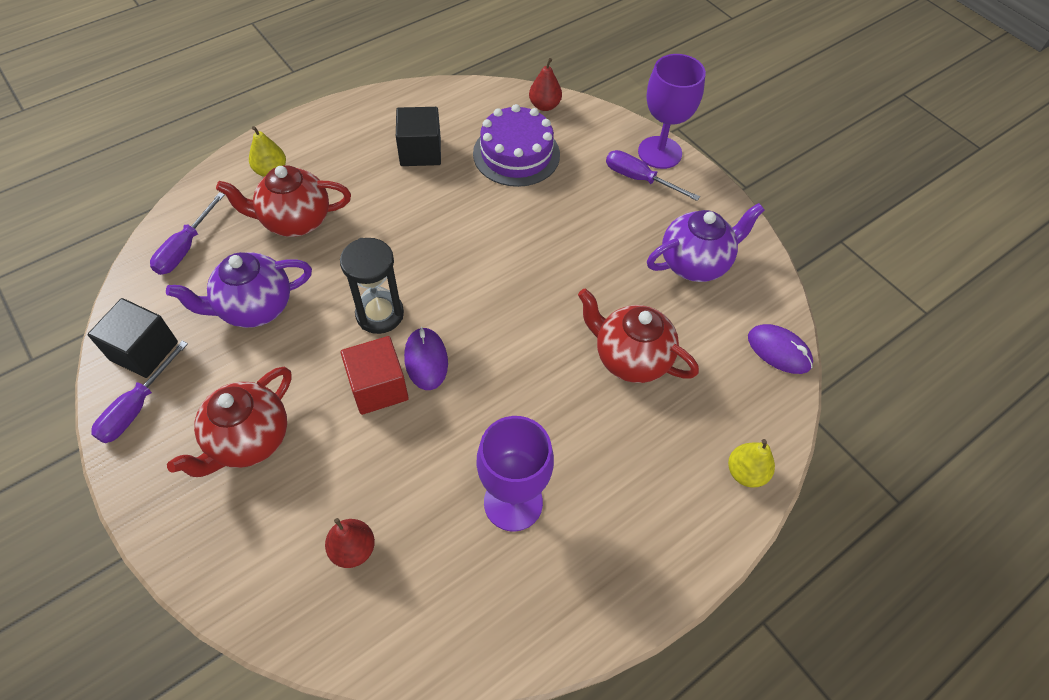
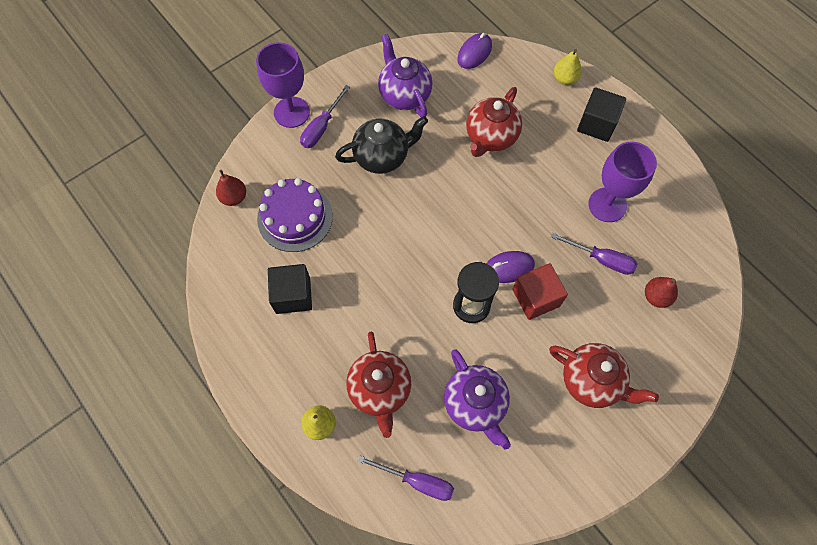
camera: 90 degrees left, 10 degrees up
black cube [88,298,178,378] -> black cube moved to [577,87,626,142]
purple screwdriver [91,341,188,443] -> purple screwdriver moved to [551,233,637,275]
none -> black teapot [335,116,428,174]

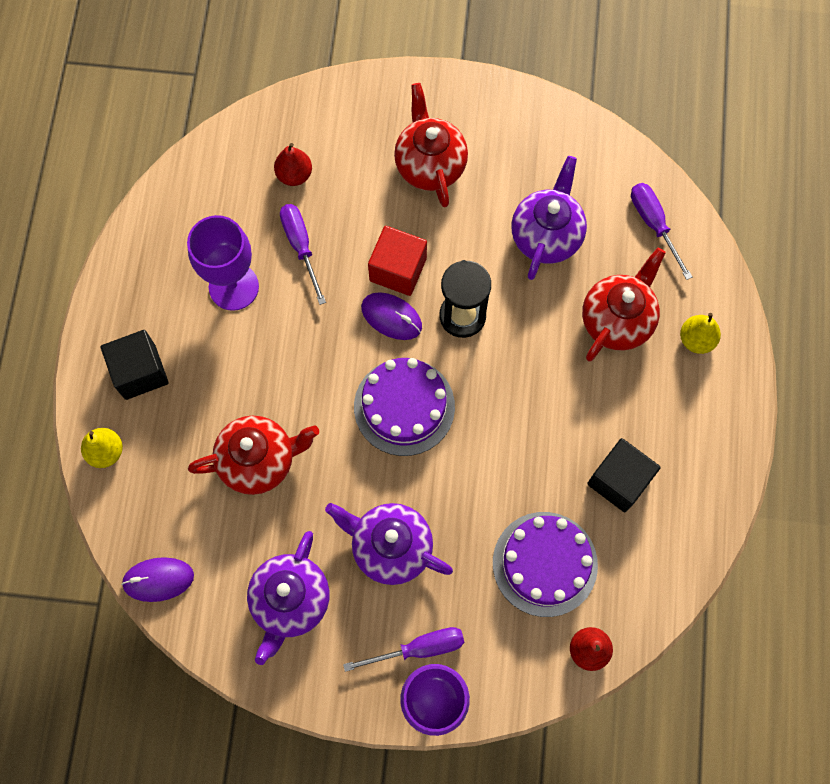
camera: 135 degrees left, 5 degrees up
black teapot [335,116,428,174] -> purple teapot [325,503,453,585]
none -> purple cake [354,358,455,456]

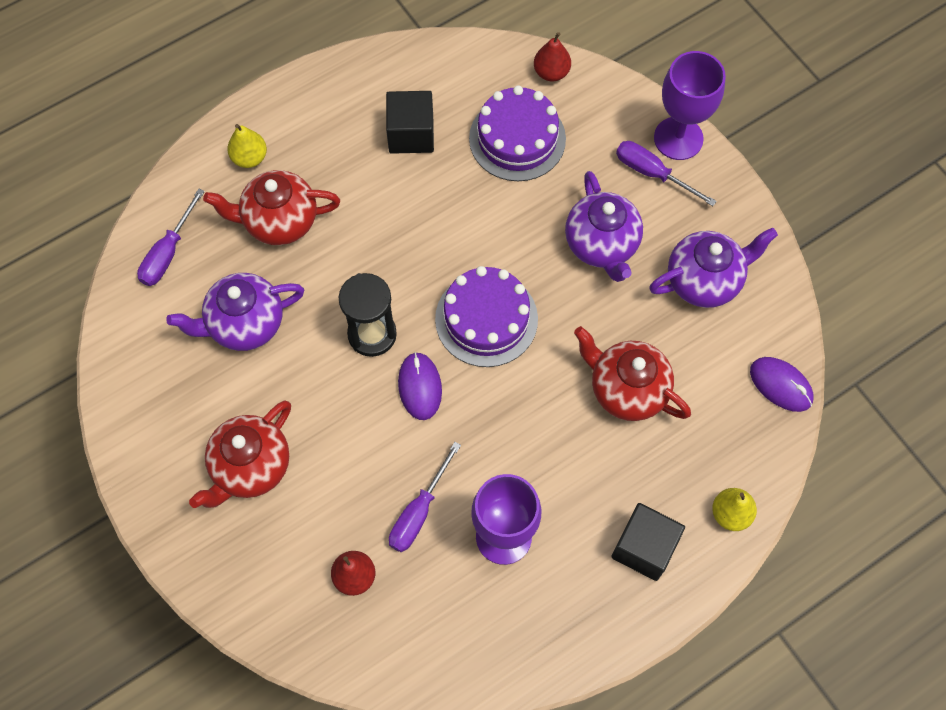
camera: 130 degrees left, 5 degrees down
red cube [368,226,427,296] -> none

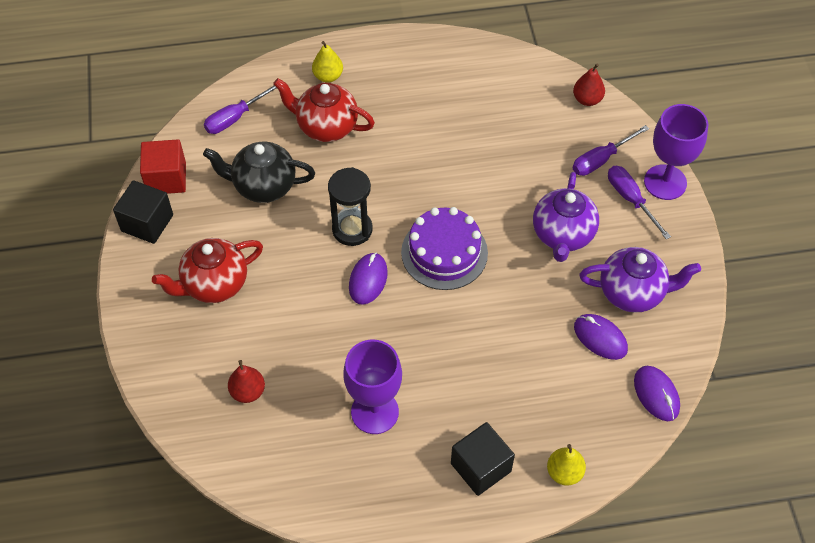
camera: 25 degrees right, 10 degrees down
purple teapot [166,273,304,351] -> black teapot [203,142,315,203]
black cube [386,91,434,154] -> black cube moved to [113,180,173,244]
purple screwdriver [389,442,461,552] -> purple screwdriver moved to [573,125,649,176]
purple cake [469,86,566,181] -> none
red teapot [574,326,691,421] -> none
none -> red cube [140,139,186,194]
none -> purple mouse [574,314,628,360]

